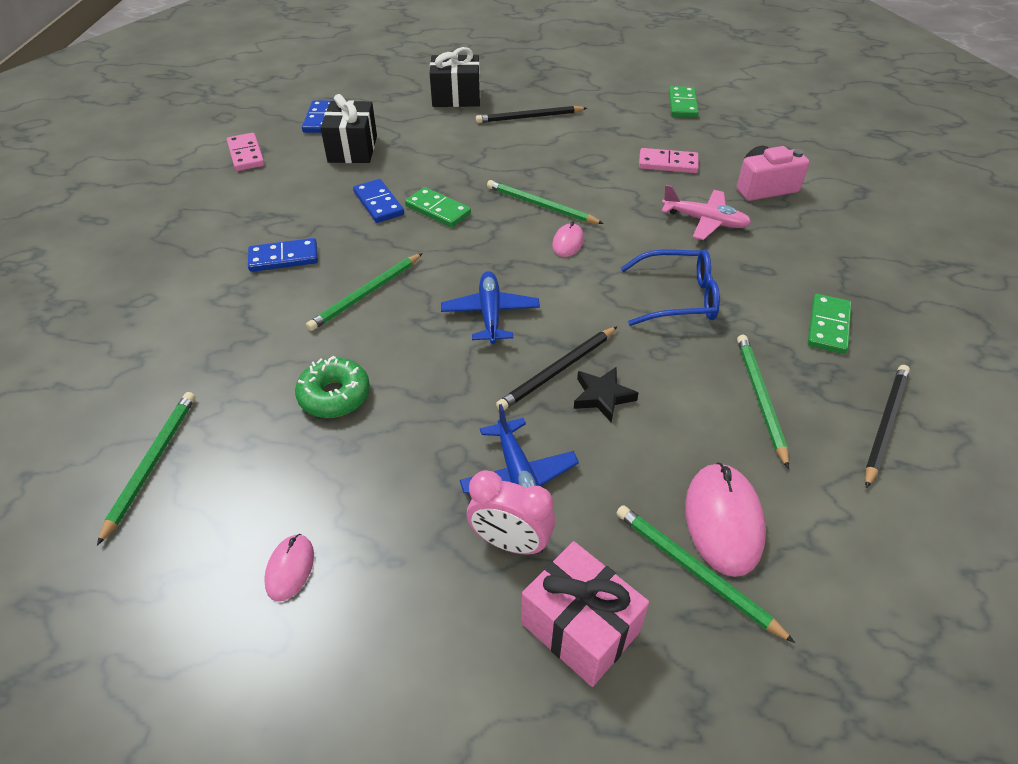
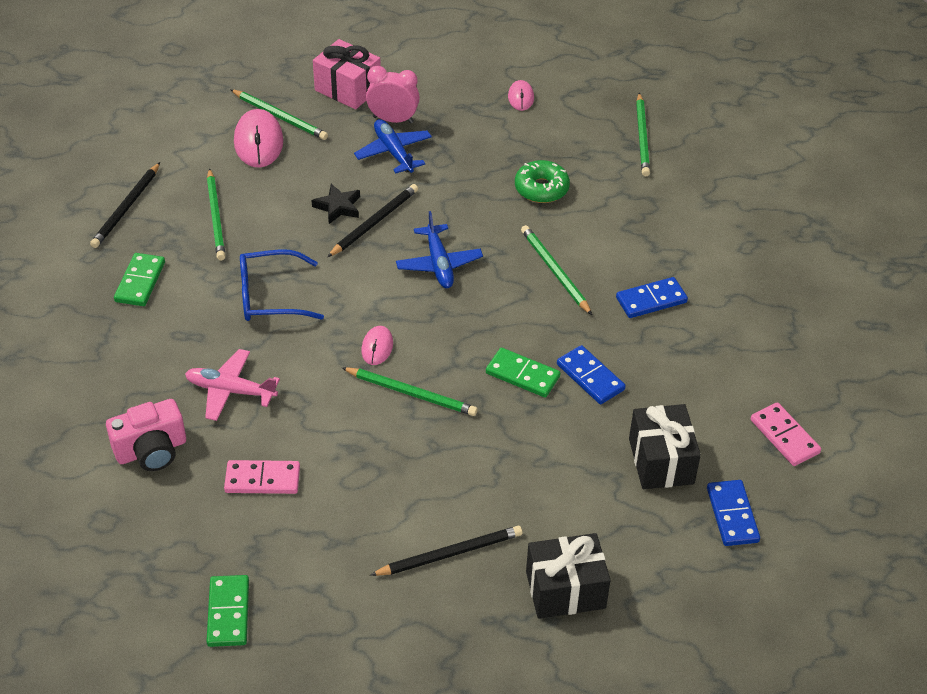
camera: 170 degrees right, 0 degrees up
green pencil [306,253,423,331] -> green pencil turned 60 degrees counterclockwise [521,225,592,315]

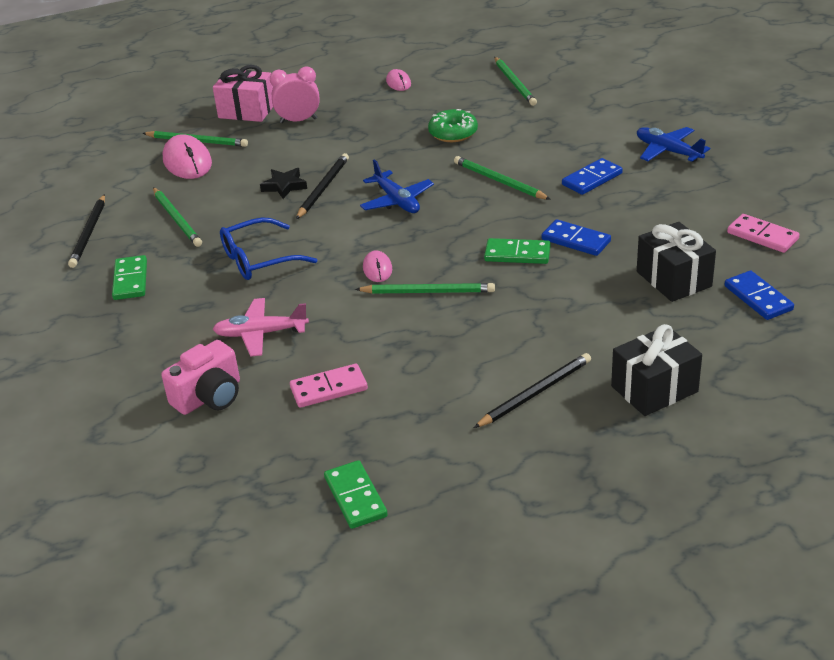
camera: 15 degrees left, 10 degrees down
blue plane [354,119,432,174] -> blue plane moved to [637,127,710,162]

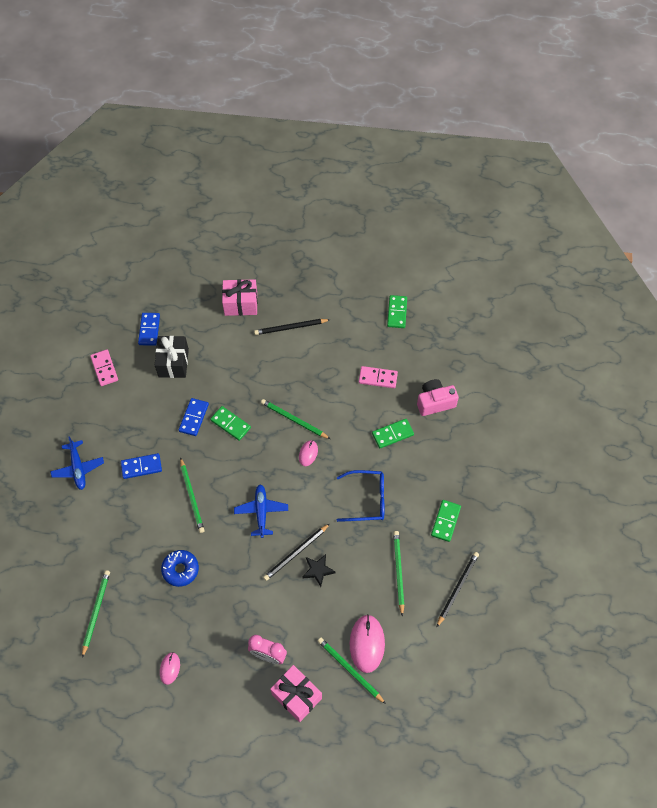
camera: 155 degrees left, 25 degrees up
pink plane [213,298,309,357] -> green domino [372,419,414,448]
green donut [428,109,478,142] -> blue donut [161,550,199,587]
blue domino [542,219,611,256] -> blue domino turned 45 degrees clockwise [179,398,209,436]
black gift [611,324,702,416] -> pink gift [222,279,258,316]

